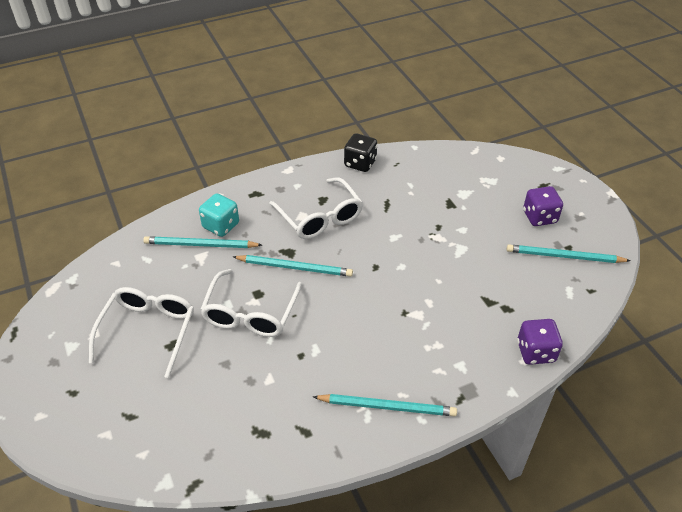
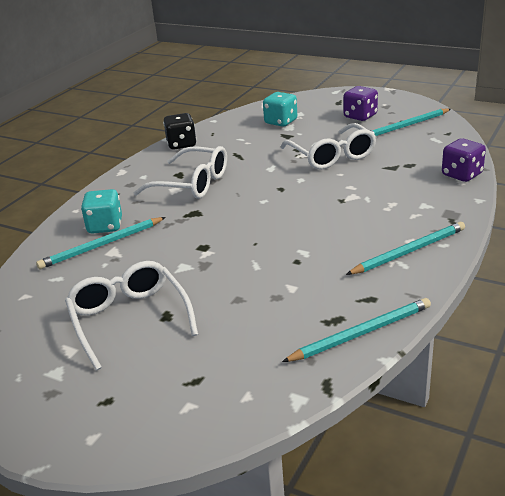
camera: 35 degrees left, 15 degrees down
white glasses [200,269,302,337] -> white glasses moved to [280,123,376,170]
turquoise pencil [233,255,353,277] -> turquoise pencil moved to [282,298,431,362]
none -> turquoise dice [263,92,297,127]

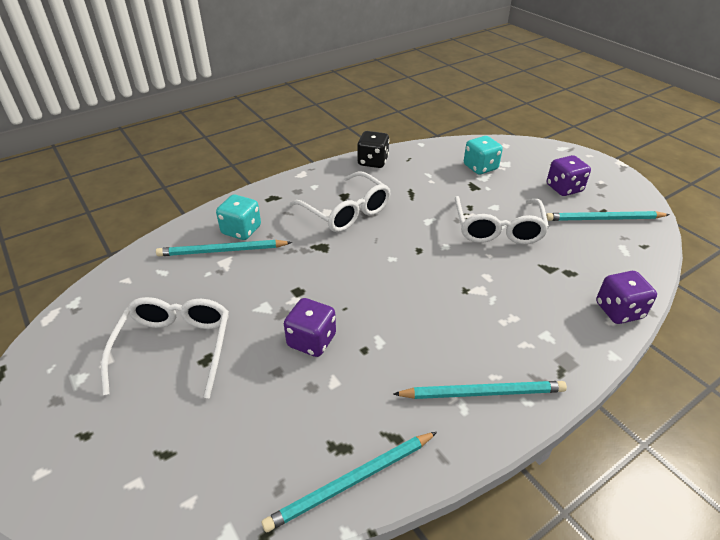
camera: 25 degrees right, 10 degrees up
turquoise pencil [282,298,431,362] -> turquoise pencil turned 150 degrees clockwise [262,432,437,532]
none -> purple dice [284,298,336,357]

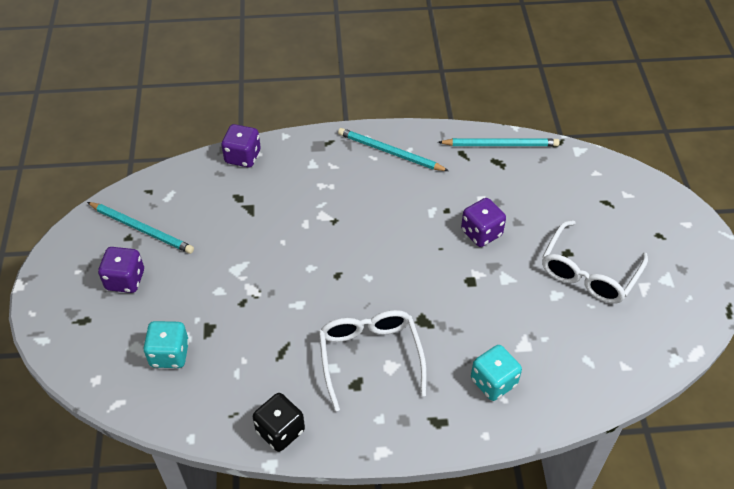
camera: 150 degrees left, 10 degrees up
turquoise pencil [156,240,292,256] -> none
white glasses [455,196,549,244] -> none

